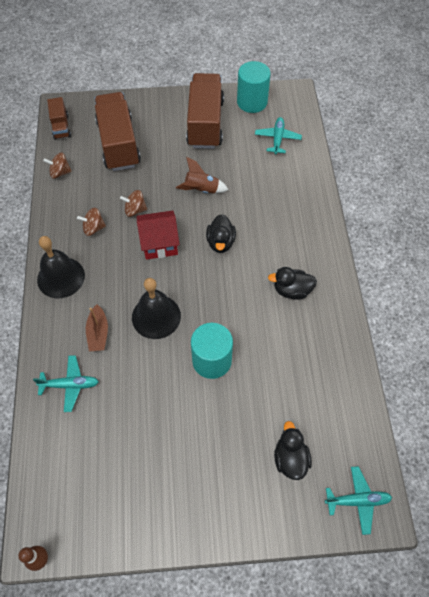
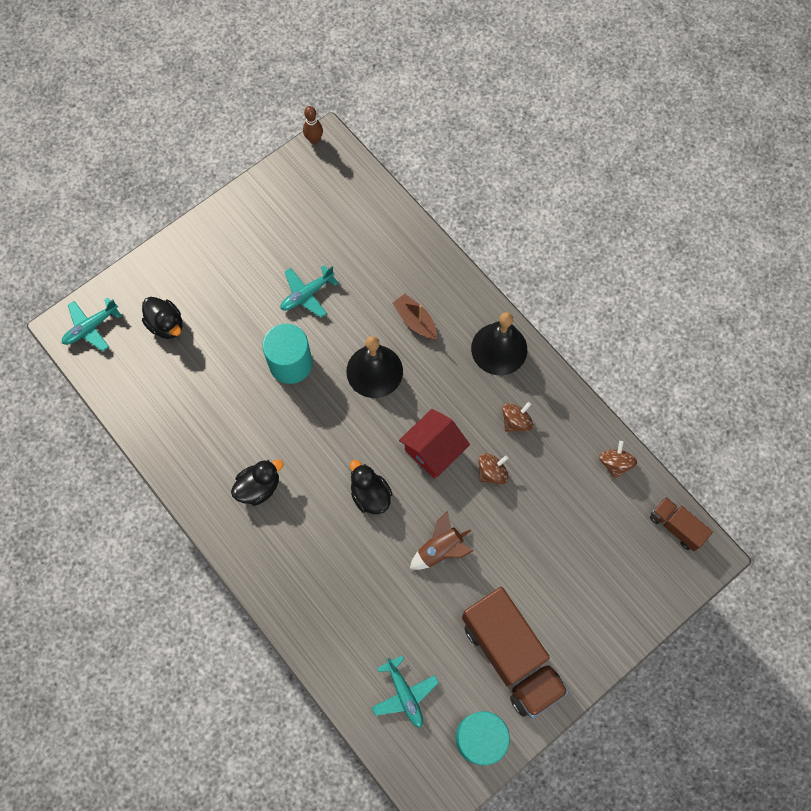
camera: 145 degrees right, 10 degrees up
turquoise plane [33,355,99,412] -> turquoise plane moved to [281,265,339,318]
brown spinning top [43,153,72,179] -> brown spinning top turned 45 degrees counterclockwise [599,441,637,479]
brown truck [94,92,141,171] -> none

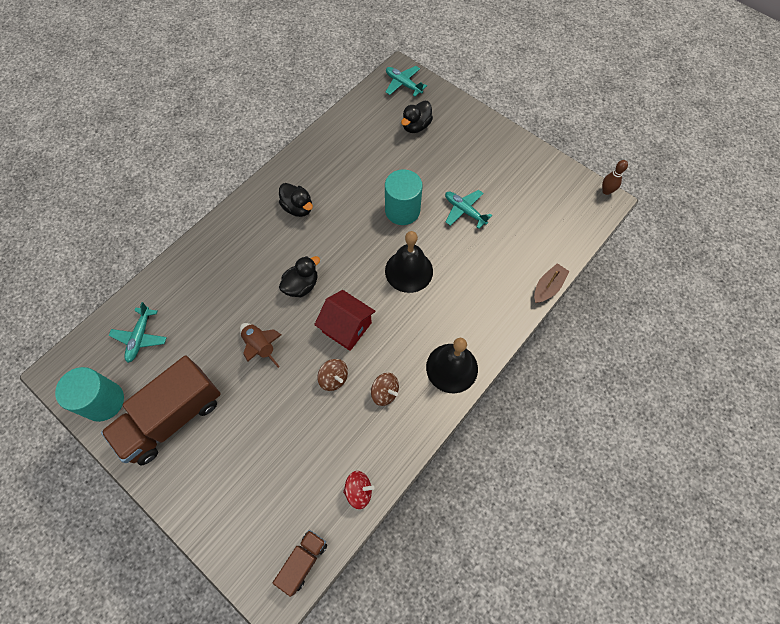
camera: 80 degrees right, 5 degrees down
turquoise plane [372,655,439,728] -> turquoise plane turned 45 degrees counterclockwise [109,302,167,363]
brown boat [393,294,437,339] -> brown boat moved to [534,263,570,303]
brown spinning top [599,441,637,479] -> red spinning top [343,471,374,509]

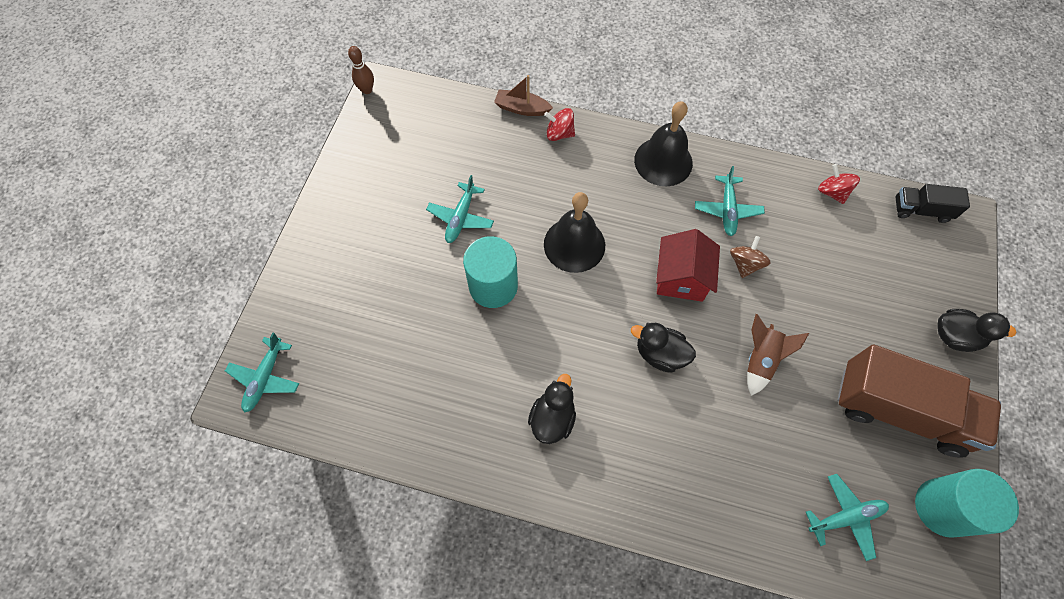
camera: 115 degrees left, 0 degrees up
brown truck [273,530,327,597] -> black truck [896,184,970,223]
brown spinning top [371,373,399,406] -> turquoise plane [695,166,765,236]
black duck [401,100,433,133] -> black duck moved to [937,309,1016,352]
none -> red spinning top [544,108,575,141]

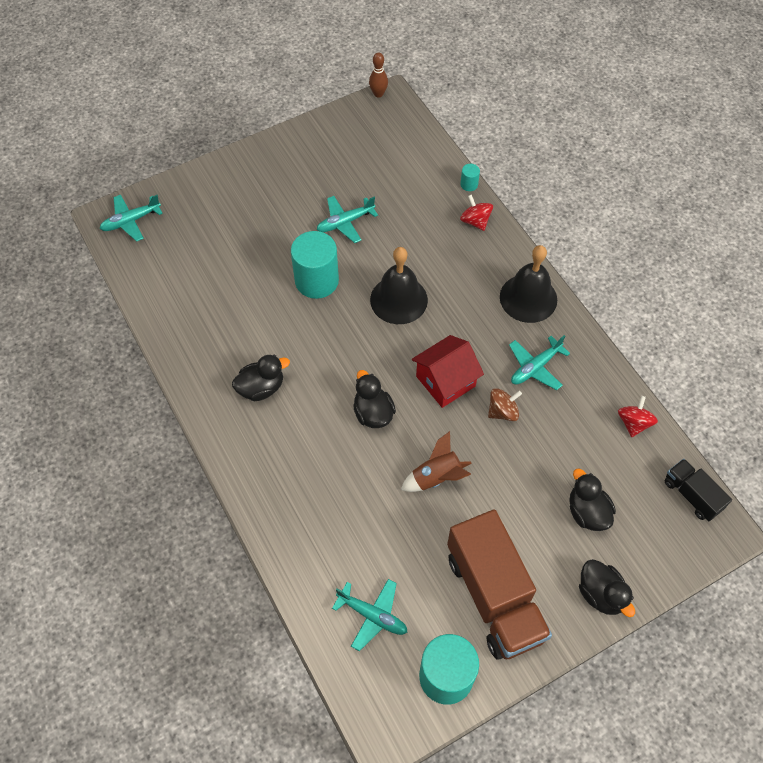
camera: 45 degrees right, 5 degrees down
brown boat [494,75,553,116] -> turquoise cylinder [460,164,480,191]
none -> black duck [569,469,616,531]

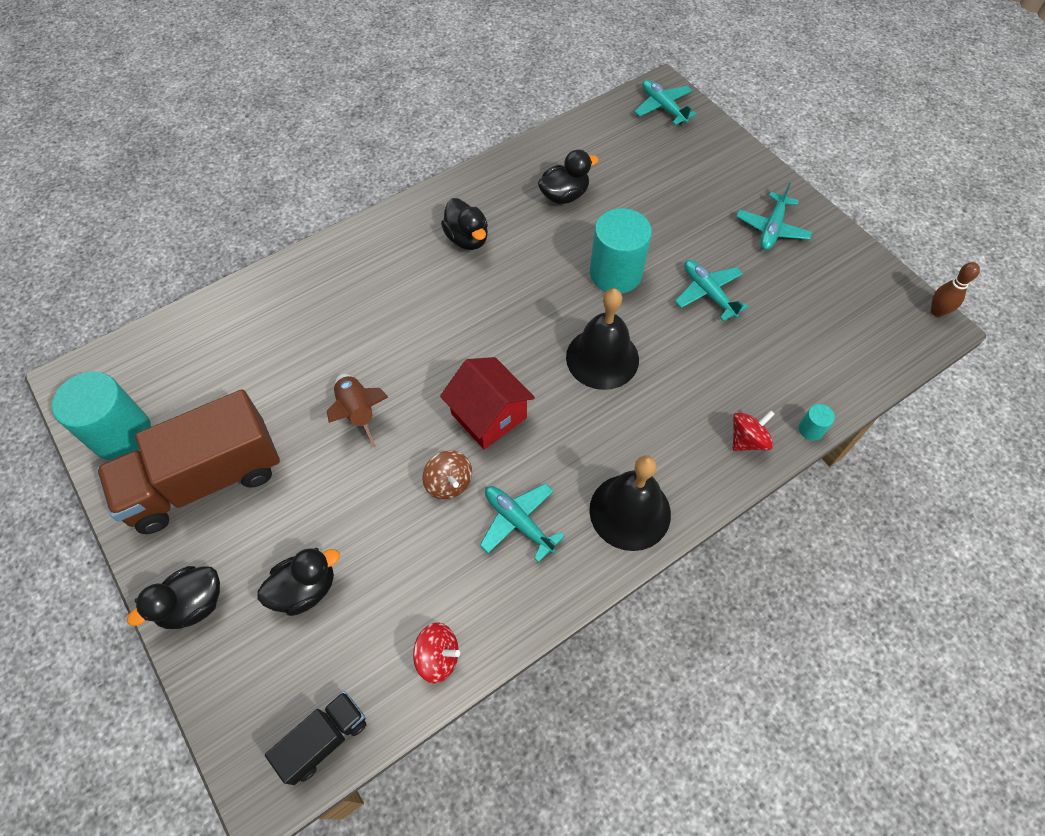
camera: 85 degrees right, 0 degrees up
turquoise plane [332,579,407,651] -> turquoise plane moved to [736,183,812,250]
black duck [353,370,396,428] -> black duck moved to [538,150,598,204]

